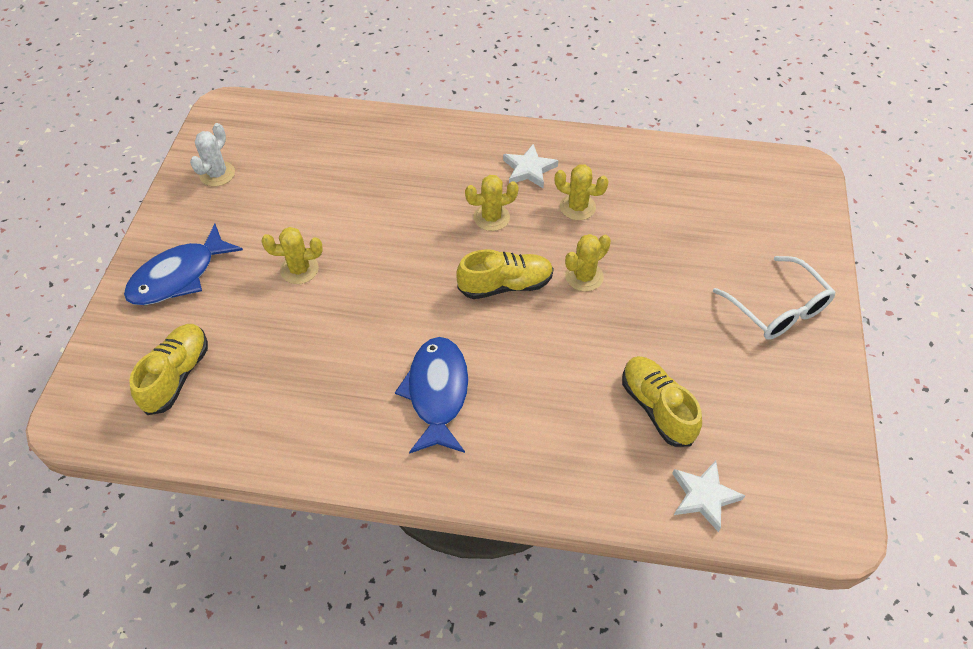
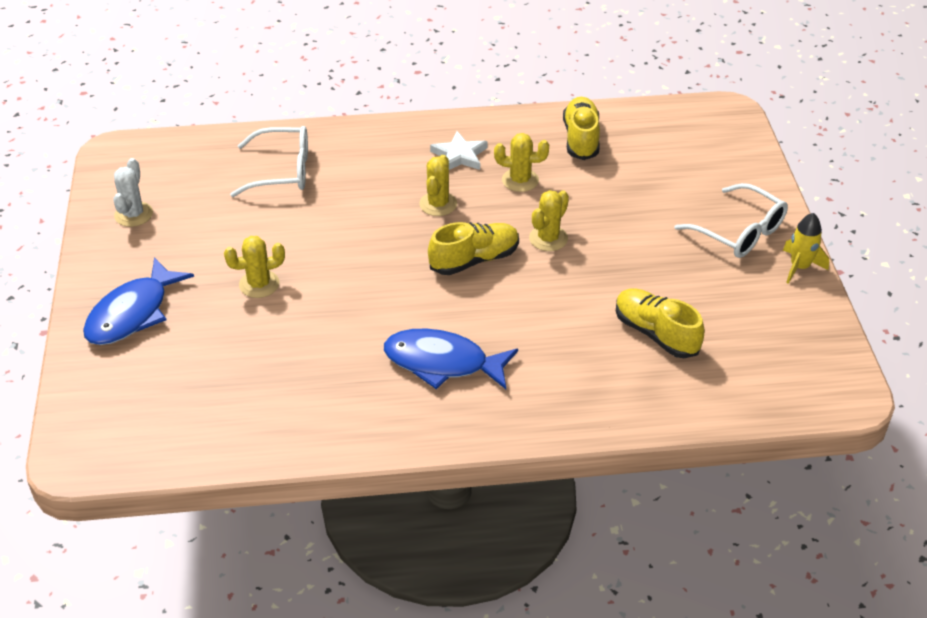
camera: 15 degrees left, 10 degrees down
yellow shoe [129,324,208,415] -> yellow shoe moved to [563,97,600,160]
blue fish [395,337,468,454] -> blue fish turned 60 degrees counterclockwise [384,328,518,389]
yellow cactus [465,175,519,231] -> yellow cactus turned 45 degrees counterclockwise [419,155,457,216]
white star [672,461,745,532] -> none
none -> white glasses [230,126,308,197]
none -> yellow rocket [783,213,829,284]

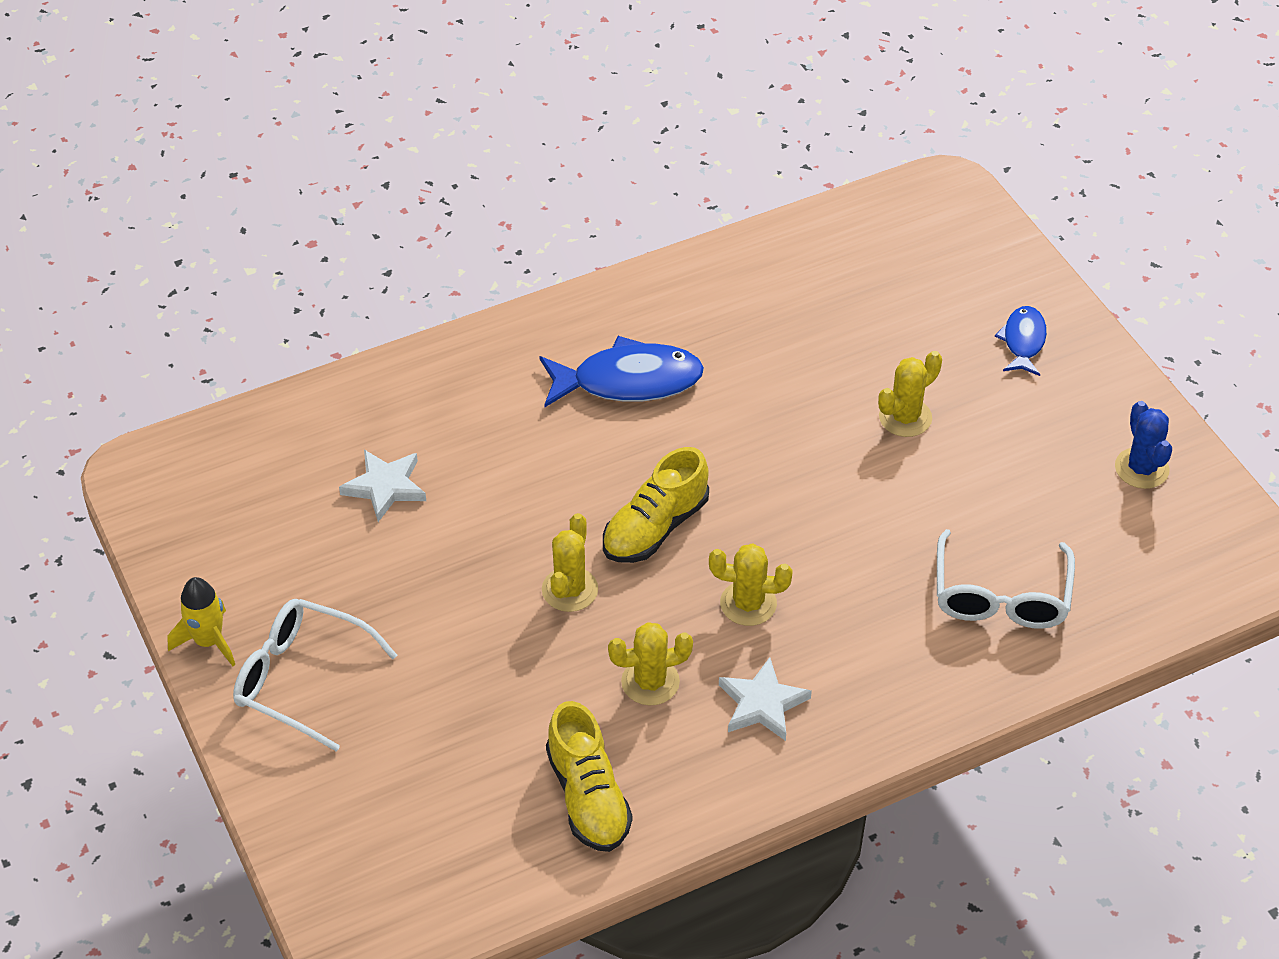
camera: 160 degrees right, 5 degrees up
blue fish [83,257,194,345] -> blue fish [995,306,1047,376], size x0.57
white cactus [113,158,153,227] -> blue cactus [1115,401,1172,489]
white glasses [230,126,308,197] -> white glasses turned 60 degrees counterclockwise [937,529,1075,629]
yellow cactus [419,155,457,216] -> yellow cactus turned 75 degrees counterclockwise [709,543,793,626]
yellow shoe [616,288,704,358] -> white star [339,450,426,522]

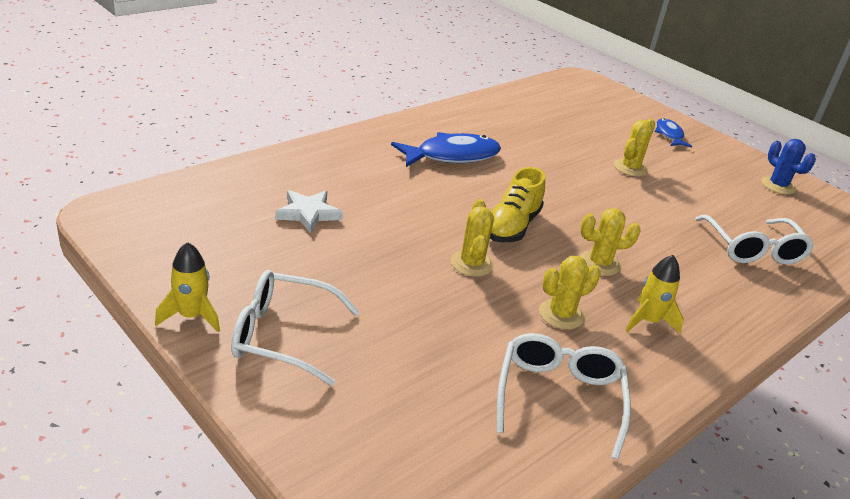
camera: 20 degrees left, 15 degrees down
yellow shoe [546,701,632,852] -> white glasses [496,333,631,459]
white star [719,657,812,741] -> yellow rocket [625,255,684,333]

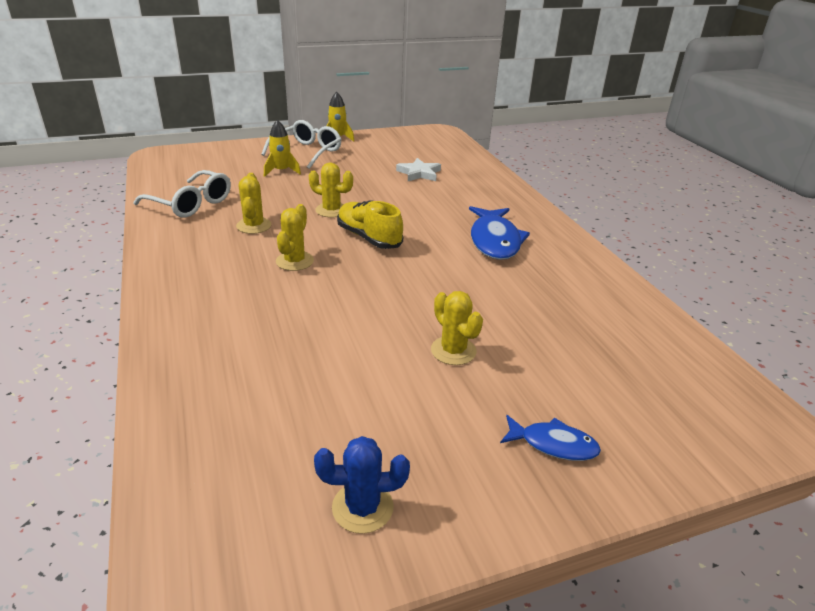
camera: 115 degrees right, 0 degrees up
yellow rocket [625,255,684,333] -> yellow rocket moved to [264,119,301,177]
white glasses [695,215,814,265] -> none

